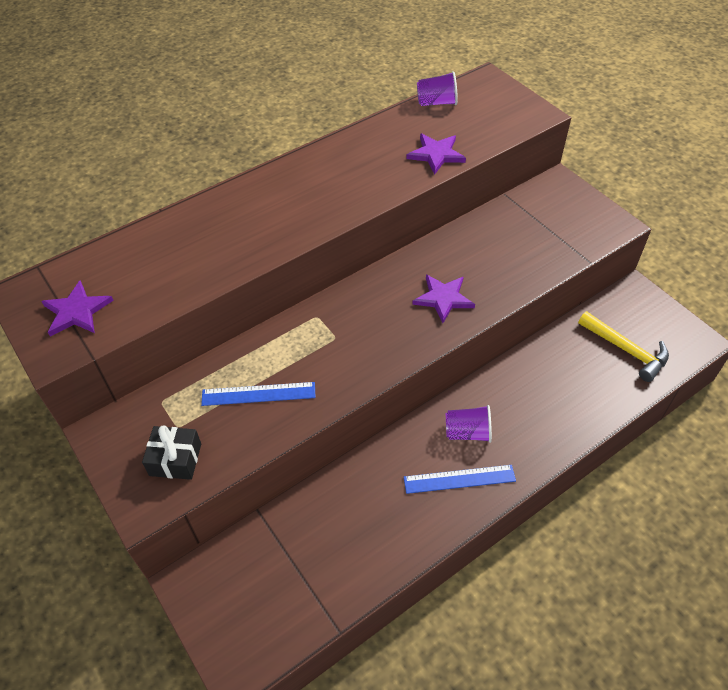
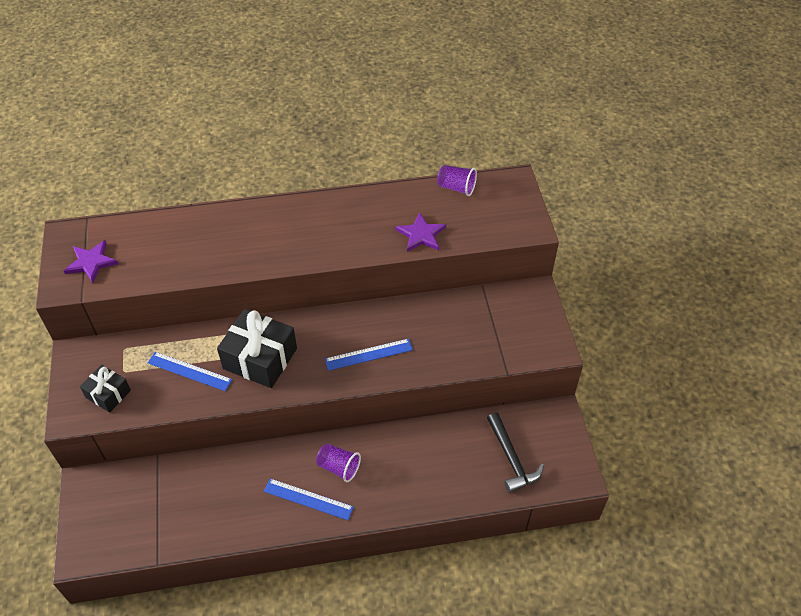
camera: 25 degrees right, 0 degrees up
purple star [412,274,475,323] -> blue ruler [325,339,413,371]
yellow hammer [578,311,669,382] -> black hammer [487,412,544,493]
none -> black gift [217,309,297,388]

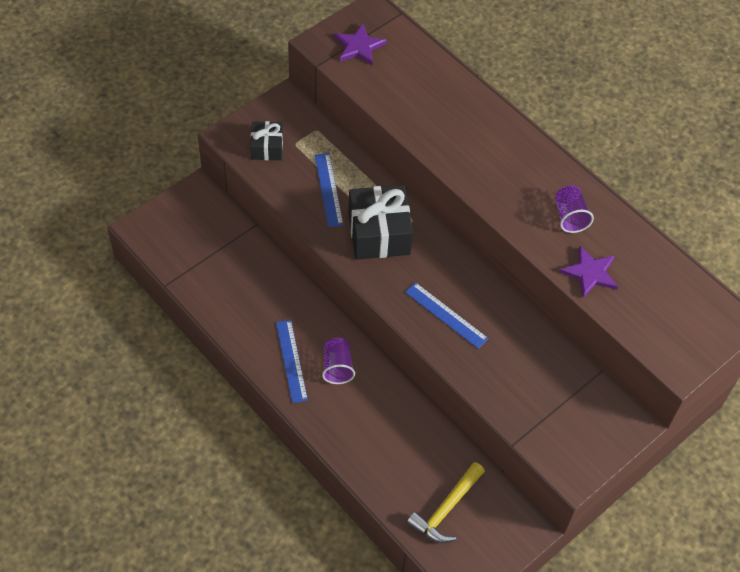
camera: 55 degrees right, 5 degrees up
purple cup [437,165,477,196] -> purple cup moved to [555,185,594,233]
black hammer [487,412,544,493] -> yellow hammer [407,462,485,543]

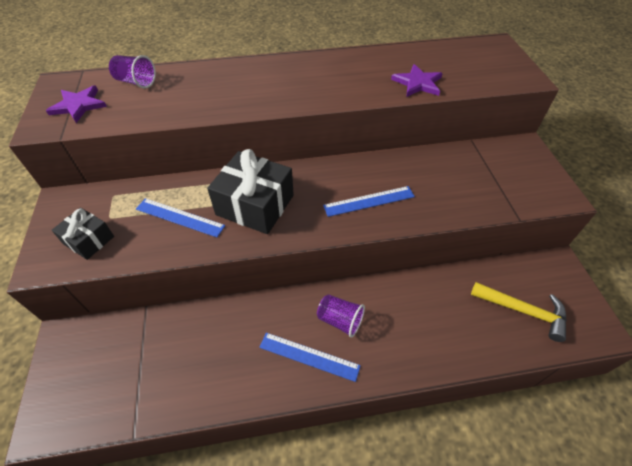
camera: 55 degrees left, 5 degrees down
yellow hammer [407,462,485,543] -> yellow hammer turned 45 degrees counterclockwise [471,282,567,342]
purple cup [555,185,594,233] -> purple cup moved to [109,55,156,88]

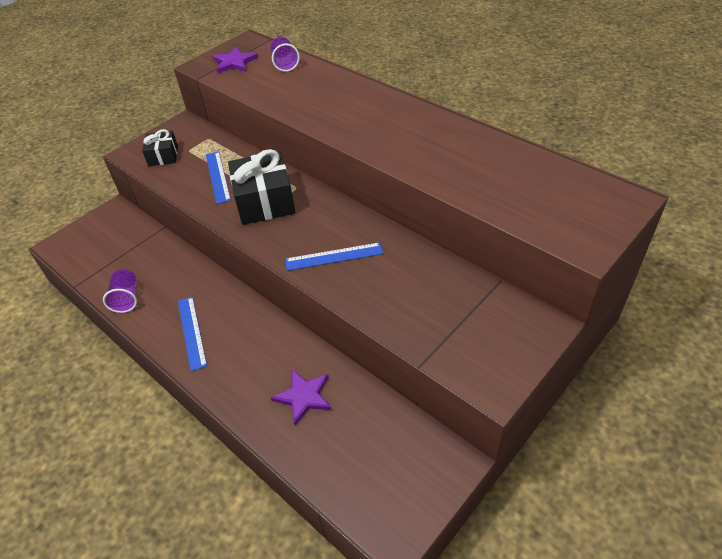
camera: 55 degrees right, 5 degrees down
purple cup [317,294,365,338] -> purple cup moved to [103,270,137,313]
blue ruler [323,186,415,217] -> blue ruler turned 45 degrees counterclockwise [285,242,383,271]
purple star [391,64,443,97] -> purple star moved to [271,369,331,425]
yellow hammer [471,282,567,342] -> none

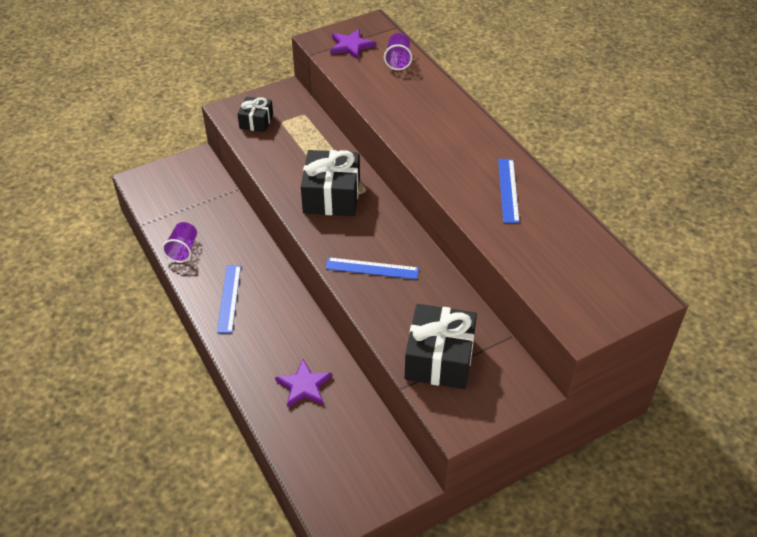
camera: 15 degrees right, 0 degrees up
blue ruler [206,152,231,204] -> blue ruler moved to [498,159,520,223]
none -> black gift [405,304,477,389]

